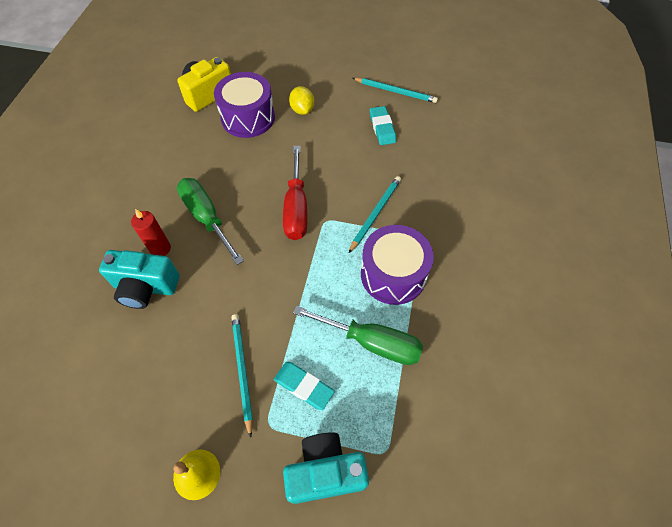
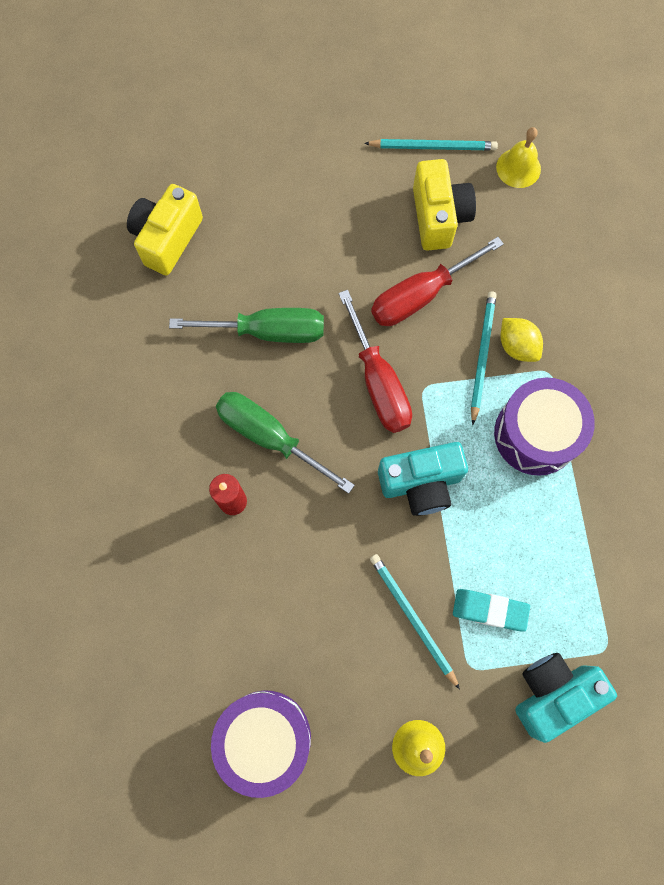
camera: 20 degrees left, 15 degrees up
turquoise camera [99,250,180,309] -> turquoise camera moved to [378,442,468,516]
purple drum [214,72,275,138] -> purple drum moved to [211,690,311,798]
yellow lemon [289,86,314,115] -> yellow lemon moved to [500,318,543,362]
green screwdriver [293,305,423,365] -> green screwdriver moved to [169,308,324,343]
turquoise eraser [370,106,396,145] -> yellow camera [413,159,476,251]
none -> red screwdriver [371,237,504,326]
none -> yellow bell [496,127,541,188]

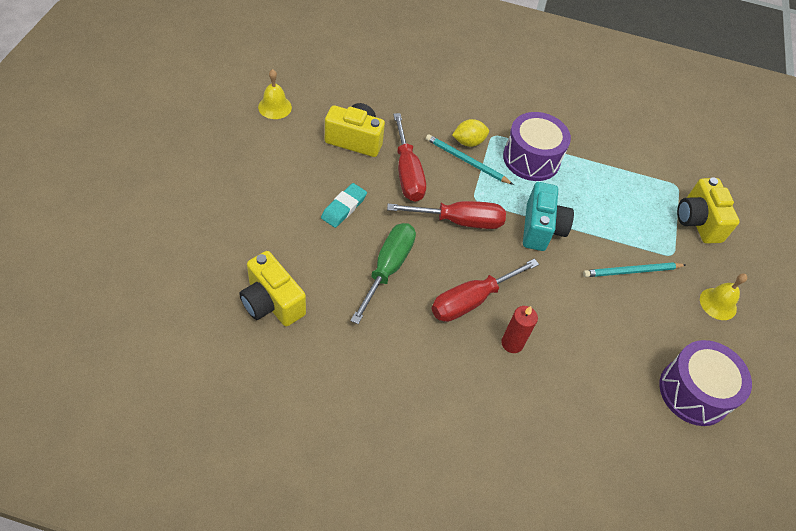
camera: 75 degrees left, 20 degrees down
green screwdriver [216,392,355,494] -> red screwdriver [432,259,539,322]
turquoise pencil [364,139,498,150] -> none
turquoise eraser [453,589,530,632] -> turquoise eraser moved to [321,183,367,228]
yellow bell [496,127,541,188] -> yellow bell moved to [258,69,292,119]
turquoise camera [515,653,617,743] -> yellow camera [677,177,740,244]

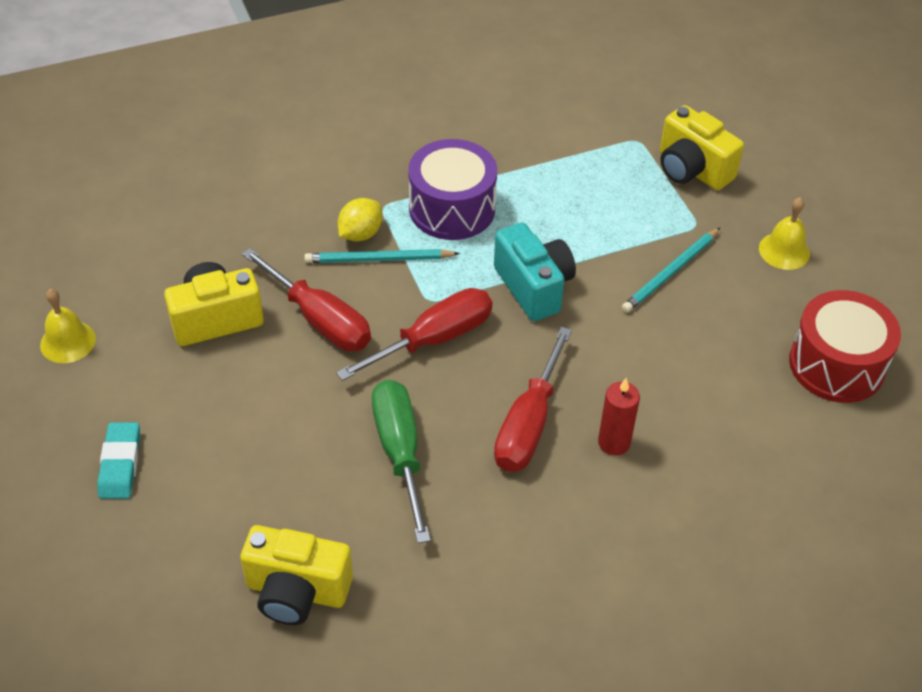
camera: 30 degrees left, 5 degrees down
turquoise eraser [321,183,367,228] -> turquoise eraser moved to [97,422,140,499]
purple drum [659,340,752,426] -> red drum [789,290,901,403]

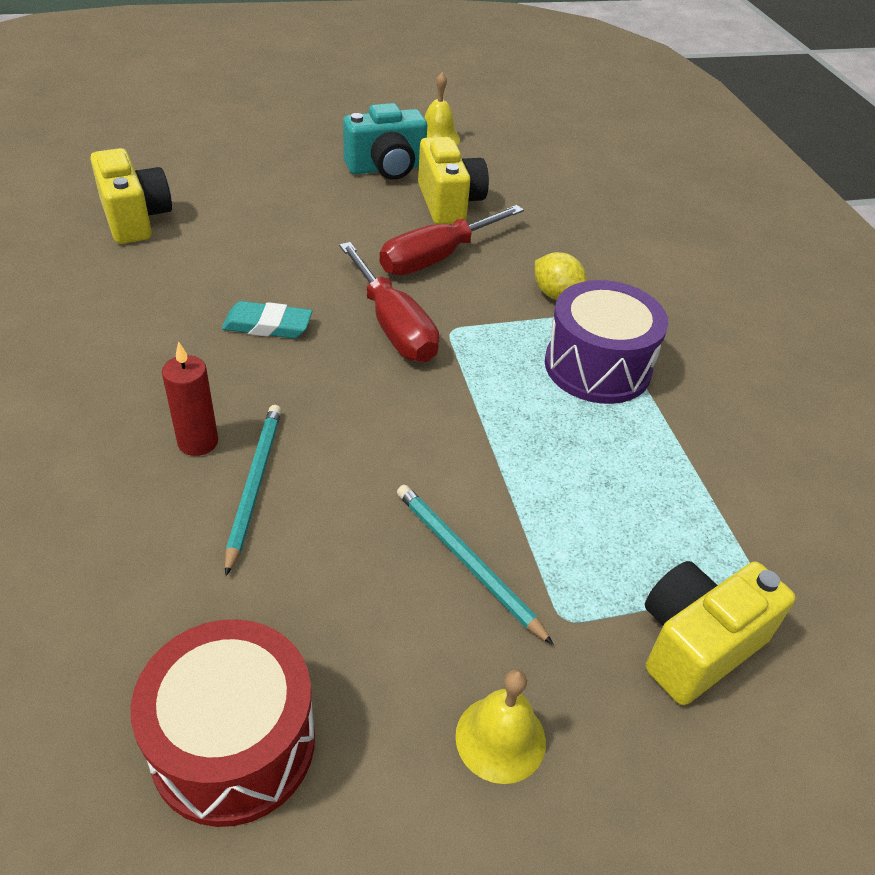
camera: 95 degrees right, 5 degrees down
turquoise eraser [97,422,140,499] -> turquoise eraser moved to [222,301,313,339]
yellow camera [240,525,353,625] -> yellow camera turned 135 degrees clockwise [90,148,172,244]
turquoise pencil [304,249,460,263] -> turquoise pencil moved to [225,405,282,576]
green screwdriver [372,380,431,543] -> none
turquoise camera [494,223,576,321] -> turquoise camera moved to [343,103,427,180]
red screwdriver [494,327,572,472] -> none

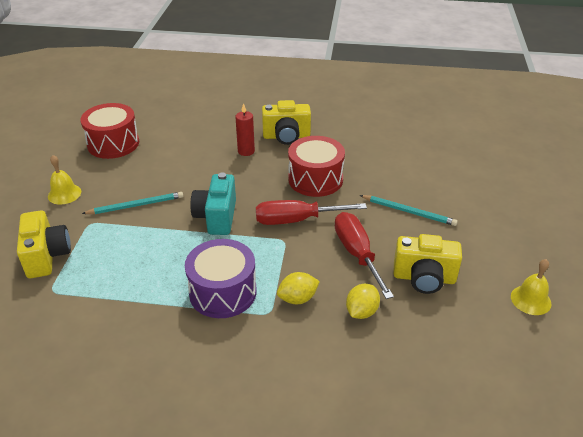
camera: 115 degrees right, 5 degrees down
yellow camera [90,148,172,244] -> yellow camera moved to [262,100,311,145]
turquoise eraser [222,301,313,339] -> red drum [288,136,345,197]
turquoise pencil [225,405,282,576] -> turquoise pencil moved to [360,195,458,226]
turquoise camera [343,103,427,180] -> turquoise camera moved to [190,172,236,235]
none -> yellow lemon [346,284,380,319]

